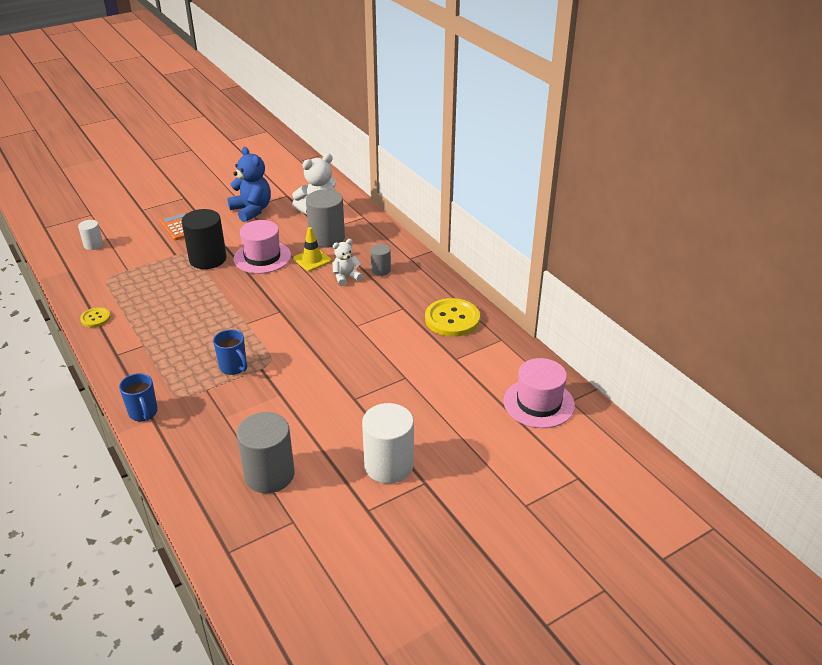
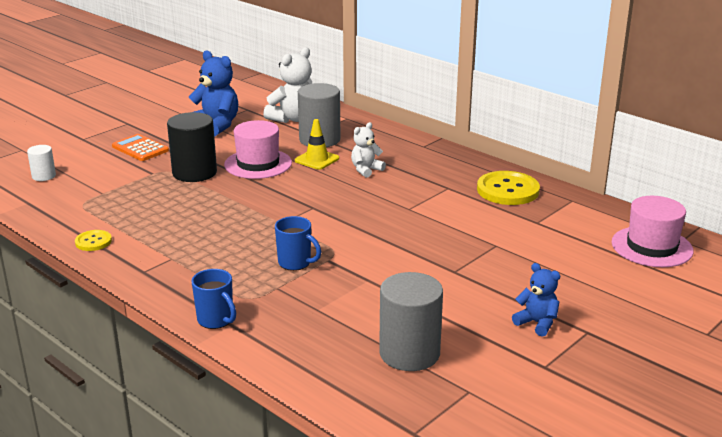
camera: 15 degrees left, 10 degrees down
white cylinder [362,403,414,484] -> blue teddy bear [512,263,560,337]
grey cylinder [371,244,391,276] -> none

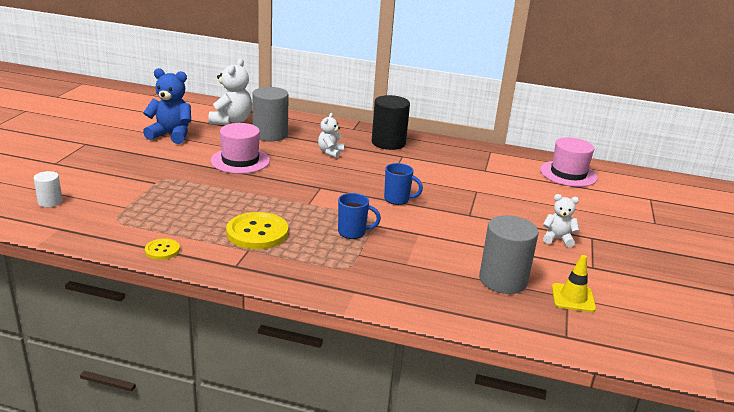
camera: 30 degrees left, 0 degrees up
orange calculator [112,134,169,161] -> none
black cylinder [167,112,217,182] -> black cylinder moved to [372,95,410,150]
blue mug [191,269,236,329] -> blue mug moved to [384,163,423,205]
yellow traffic cone [295,119,339,170] -> yellow traffic cone moved to [552,255,596,312]
yellow button [477,171,540,205] -> yellow button moved to [226,212,288,249]
blue teddy bear [512,263,560,337] -> white teddy bear [543,194,579,247]

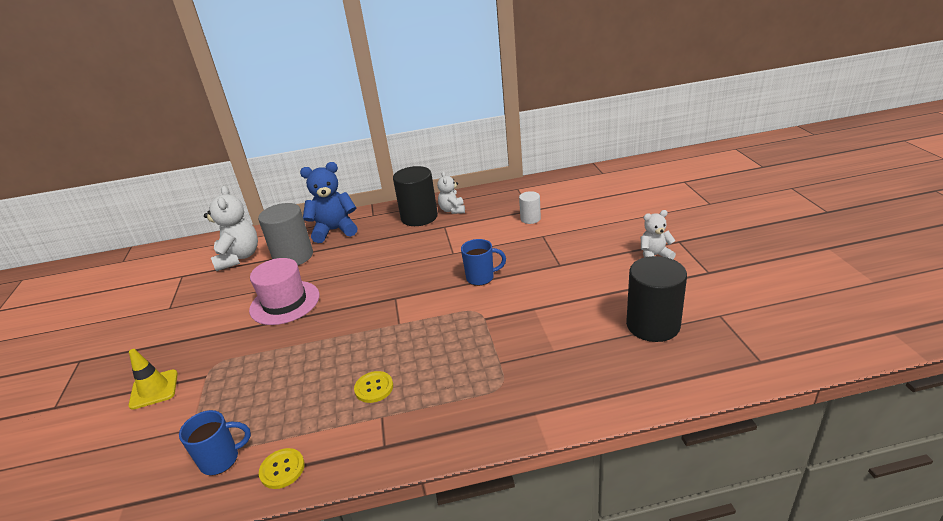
camera: 20 degrees left, 5 degrees up
white cylinder [34,171,63,207] -> white cylinder moved to [519,191,541,224]
blue teddy bear [143,68,191,144] -> blue teddy bear moved to [300,162,357,243]
yellow button [226,212,288,249] -> yellow button [354,371,393,403], size x0.52
white teddy bear [318,113,344,158] -> white teddy bear moved to [437,171,465,214]
blue mug [338,193,381,239] -> blue mug moved to [179,410,251,476]
grey cylinder [479,215,539,294] -> black cylinder [626,256,687,342]
pink hat [540,137,598,187] -> none
yellow traffic cone [552,255,596,312] -> yellow traffic cone moved to [128,349,178,410]

